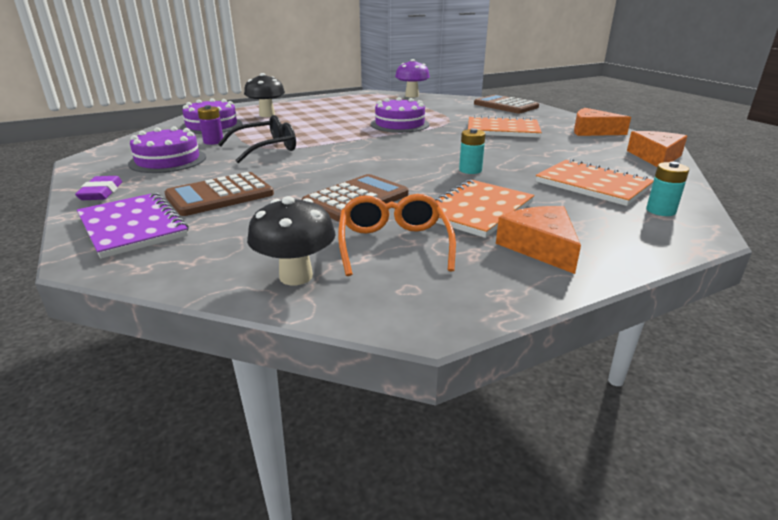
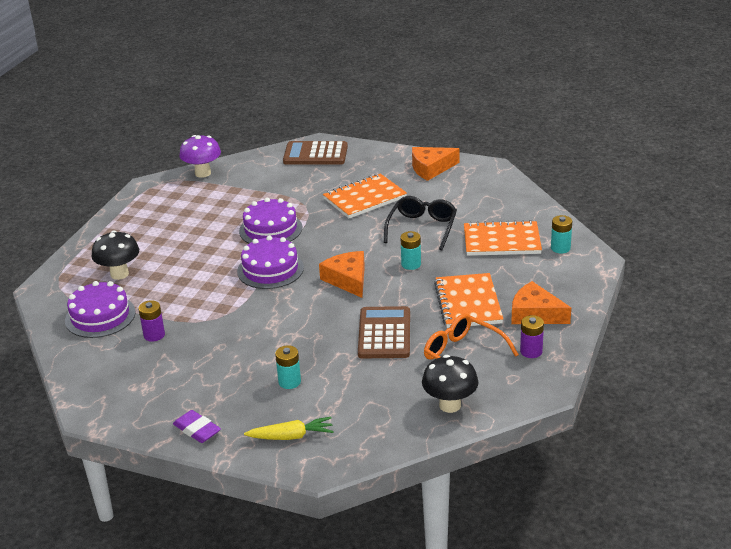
camera: 40 degrees left, 5 degrees up
purple notebook [77,193,189,259] -> yellow carrot [244,417,334,440]
purple cake [128,126,206,173] -> purple cake moved to [237,236,304,289]
brown calculator [164,172,274,216] -> turquoise battery [275,345,301,389]
black glasses [218,115,296,163] -> black glasses moved to [384,196,457,251]
orange cheese [627,131,687,167] -> orange cheese moved to [319,251,365,298]
none -> purple battery [520,315,544,358]

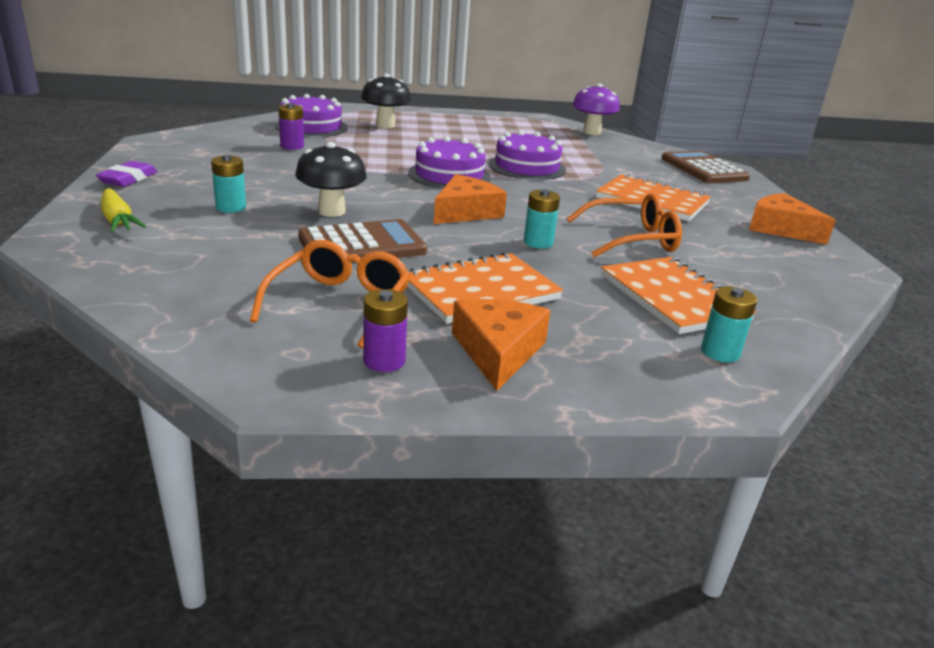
camera: 60 degrees right, 5 degrees down
black glasses [384,196,457,251] -> orange glasses [567,193,682,257]
black mushroom [422,355,479,413] -> black mushroom moved to [295,142,367,217]

